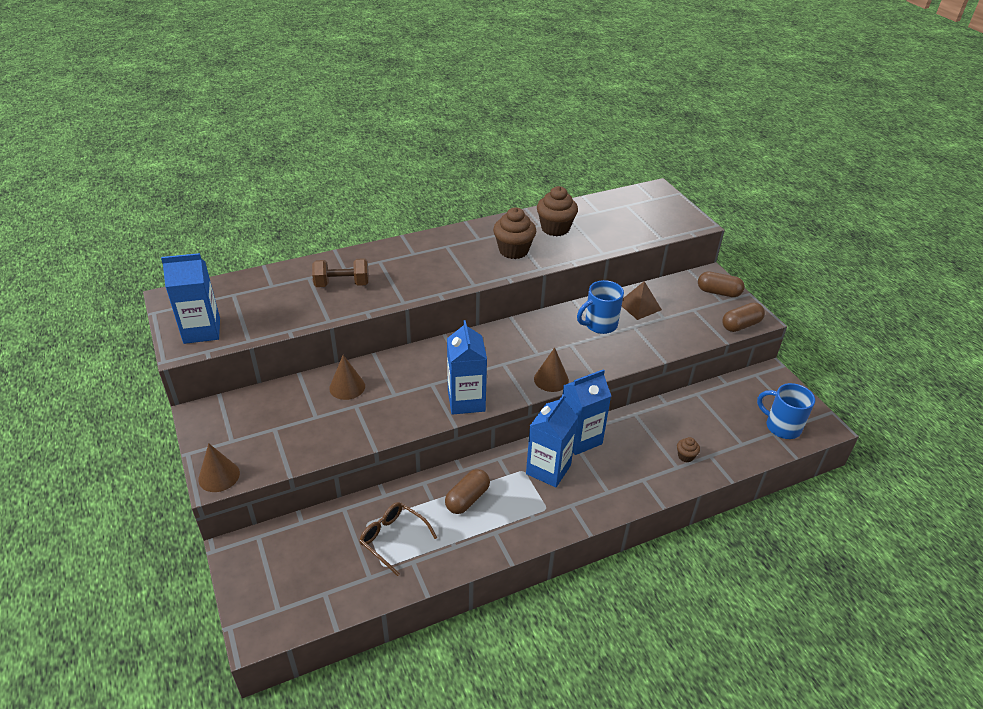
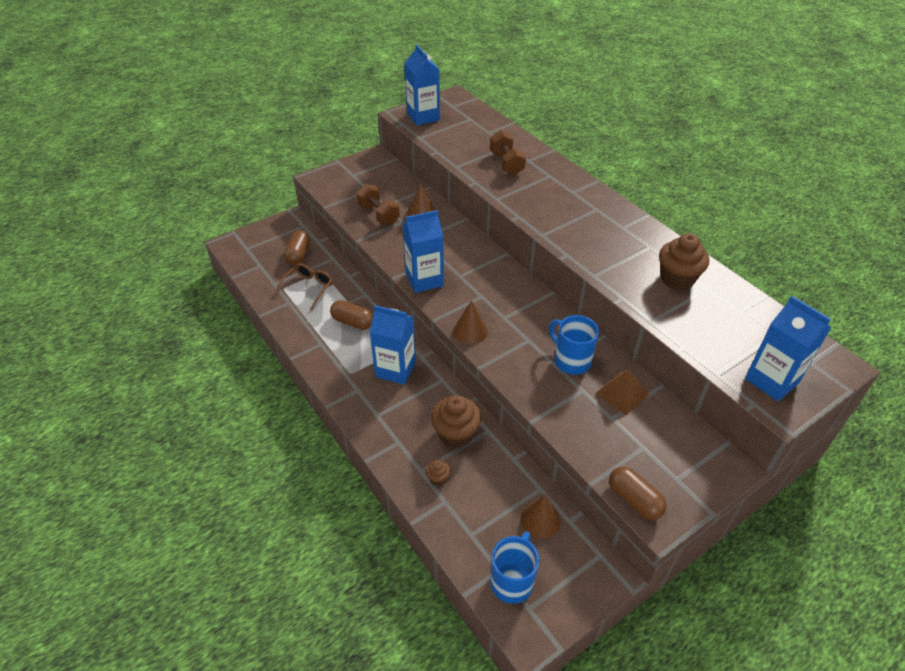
camera: 80 degrees right, 5 degrees up
brown cone [198,443,240,492] -> brown cone moved to [520,495,560,538]
brown cupcake [493,207,536,259] -> brown cupcake moved to [431,395,481,448]
blue carton [563,369,611,455] -> blue carton moved to [745,296,831,401]
brown capsule [698,271,745,297] -> brown capsule moved to [284,230,310,265]
none -> brown dumbbell [357,184,400,225]

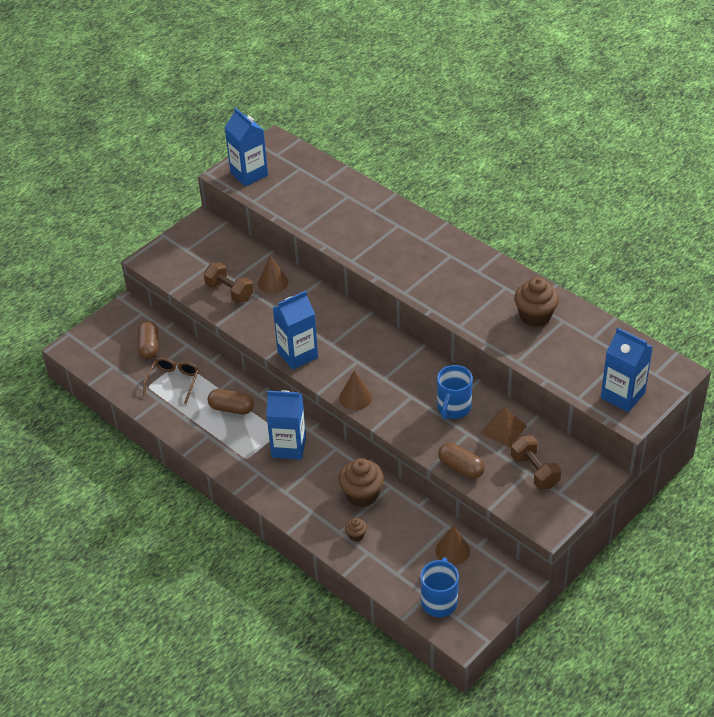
camera: 10 degrees left, 0 degrees up
brown dumbbell [490,130,526,175] -> brown dumbbell moved to [511,436,561,489]
blue mug [549,315,599,375] -> blue mug turned 105 degrees counterclockwise [437,365,473,420]
brown capsule [609,467,667,520] -> brown capsule moved to [438,443,485,479]

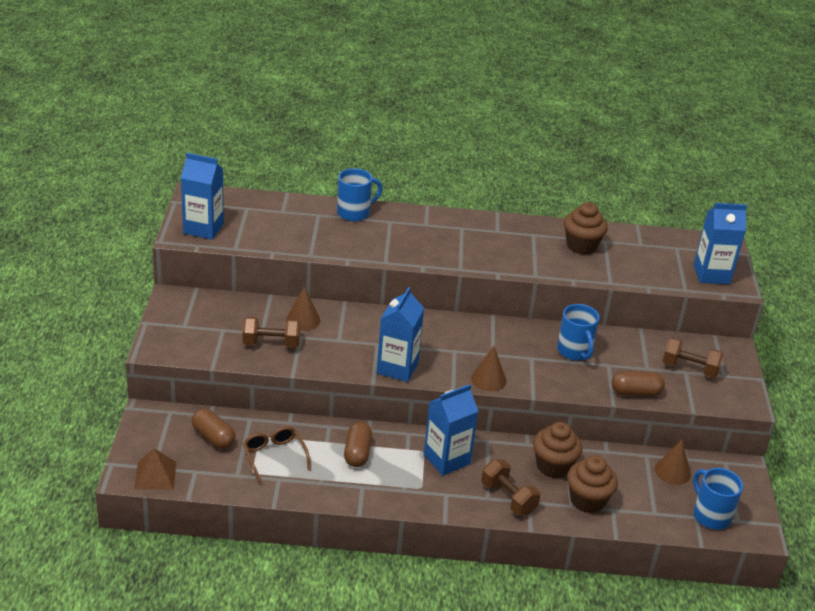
camera: 45 degrees left, 10 degrees down
brown capsule [208,389,254,415] -> brown capsule turned 60 degrees counterclockwise [344,422,372,467]
brown cupcake [345,518,367,541] -> brown cupcake [567,456,618,513], size x2.09
brown pyramid [480,408,527,448] -> brown pyramid moved to [134,448,176,490]
none -> blue mug [337,168,383,221]
none -> brown dumbbell [481,459,540,515]

